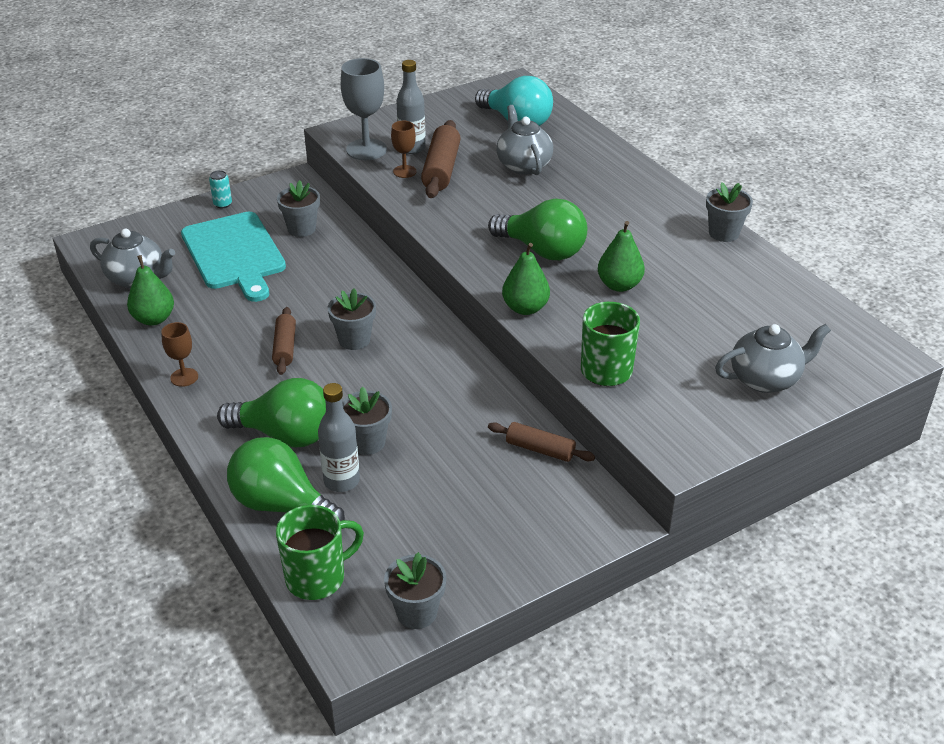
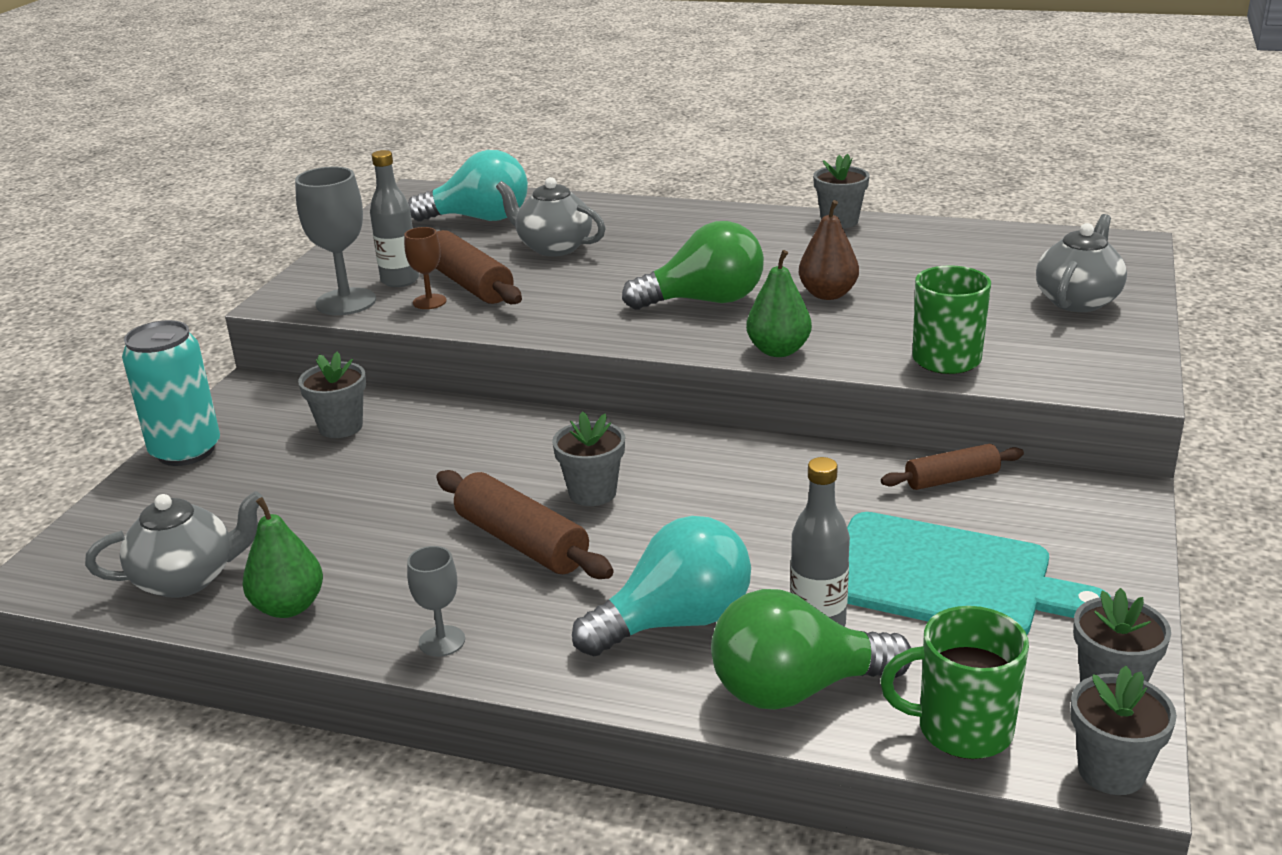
camera: 40 degrees left, 10 degrees down
brown goblet [161,322,198,387] -> grey goblet [407,546,465,657]
turquoise cutting board [181,212,286,302] -> turquoise cutting board moved to [847,512,1111,635]
turquoise can [209,170,232,208] -> turquoise can [122,320,220,466], size x2.34
green light bulb [217,378,326,447] -> turquoise light bulb [572,516,751,656]
brown rolling pin [272,307,296,375] -> brown rolling pin [436,470,614,579], size x1.59
green mug [276,505,364,600] -> green mug turned 105 degrees counterclockwise [880,606,1029,759]
grey flower pot [342,386,392,455] -> grey flower pot moved to [1070,666,1177,795]
green pear [598,221,645,292] -> brown pear [799,200,859,300]

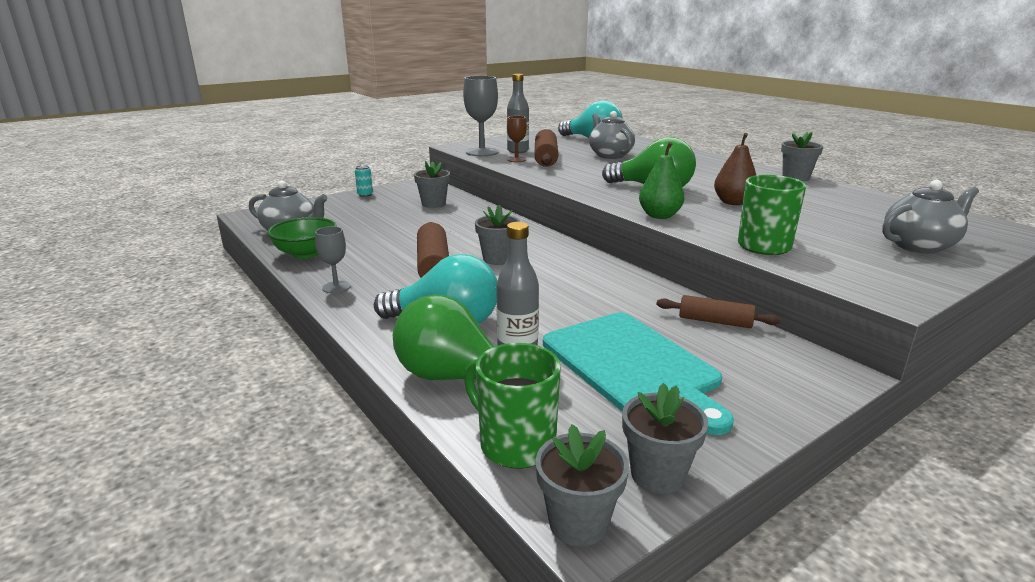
camera: 35 degrees right, 5 degrees down
turquoise can [122,320,220,466] -> turquoise can [355,165,373,197], size x0.43
green pear [242,497,323,618] -> green bowl [267,217,337,259]

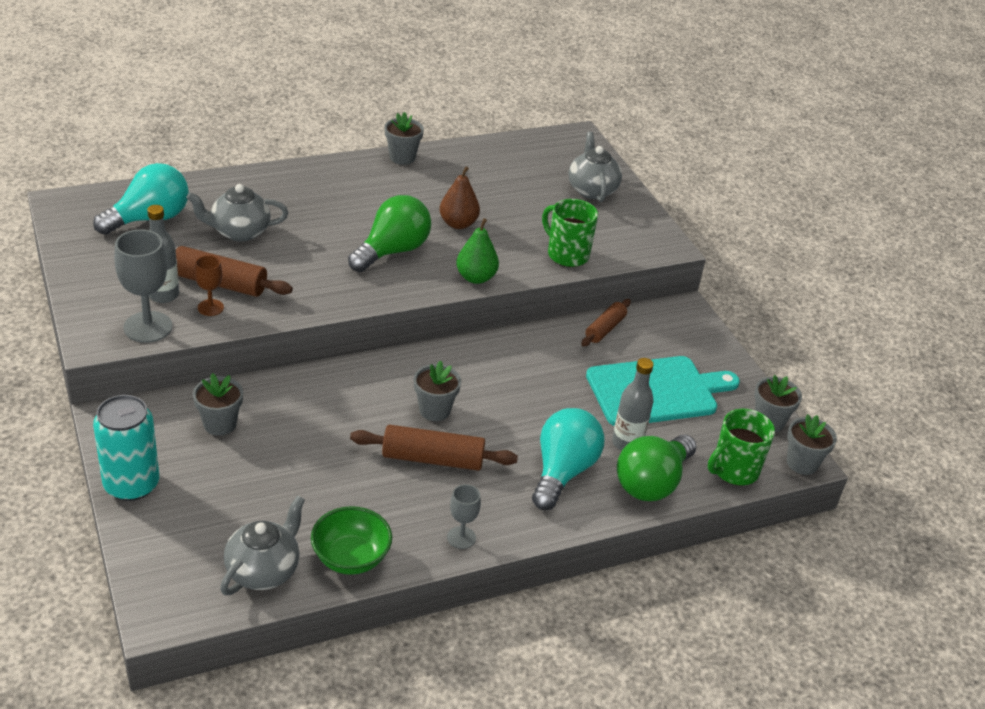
camera: 80 degrees left, 15 degrees up
turquoise can [355,165,373,197] -> turquoise can [93,395,159,501], size x2.34

